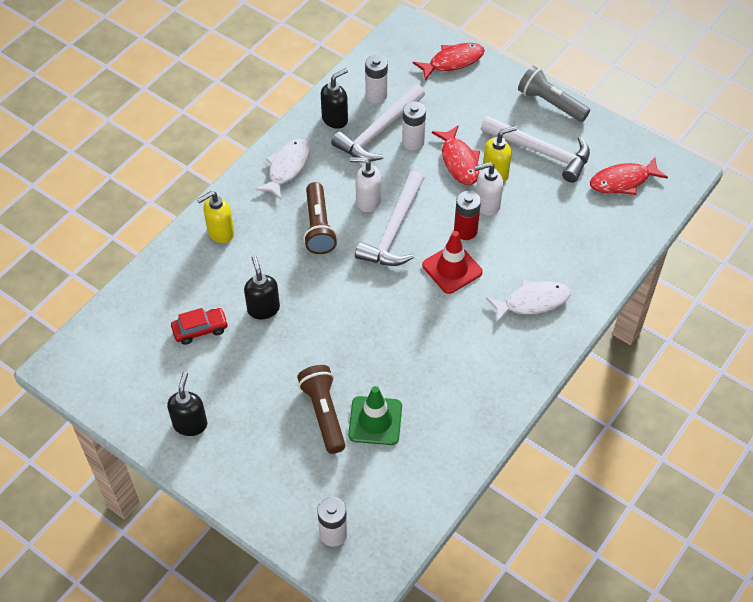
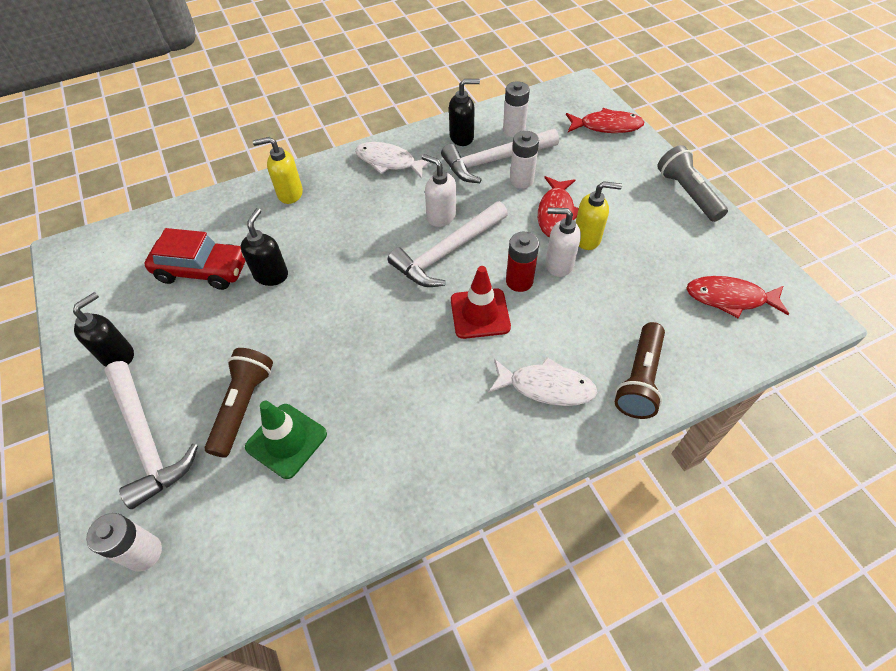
camera: 30 degrees right, 0 degrees up
red car [171,308,228,345] -> red car [144,228,246,290], size x1.61
white fish [255,138,310,199] -> white fish turned 120 degrees counterclockwise [355,142,431,179]
brown flashlight [303,182,337,254] -> brown flashlight moved to [615,322,665,419]
white hammer [481,116,590,183] -> white hammer moved to [104,361,198,509]

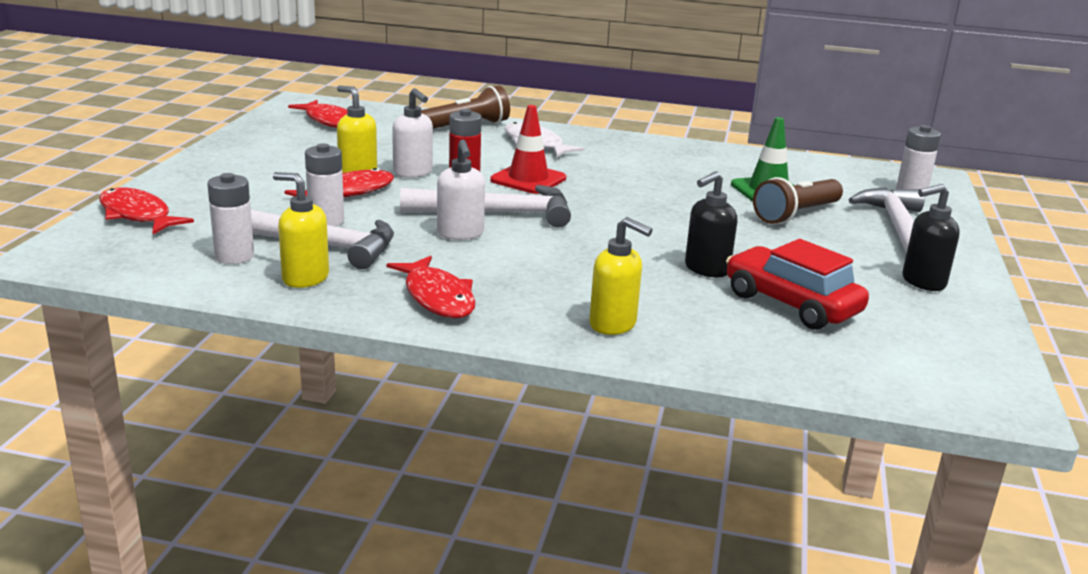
camera: 145 degrees left, 30 degrees down
white fish [355,142,431,179] -> red fish [386,256,475,318]
black soap dispenser [449,79,480,146] -> yellow soap dispenser [273,172,329,288]
grey flashlight [657,145,728,222] -> none

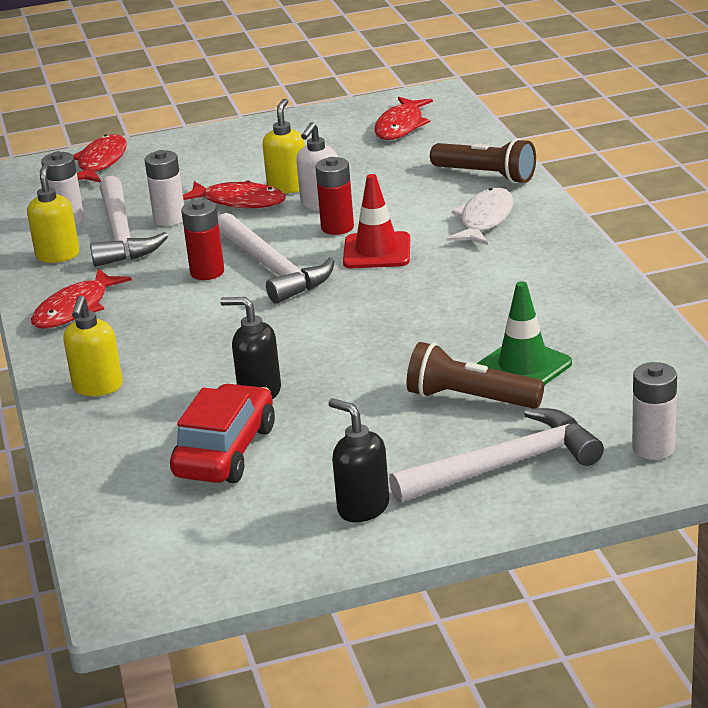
camera: 65 degrees right, 5 degrees up
white soap dispenser [437,139,485,240] -> red battery [181,200,224,280]

